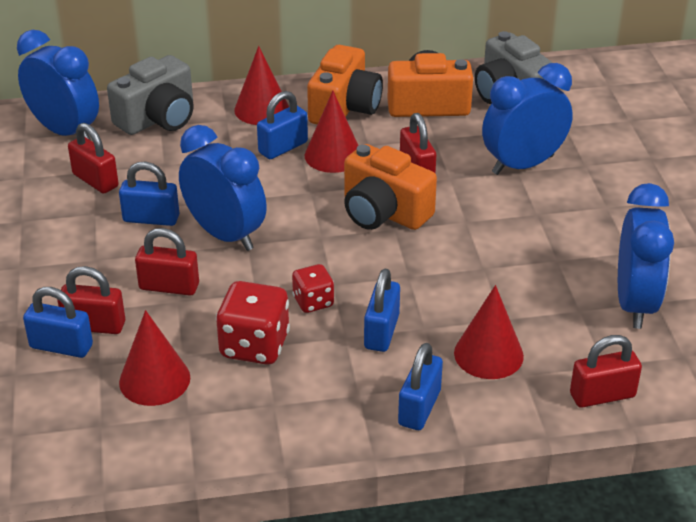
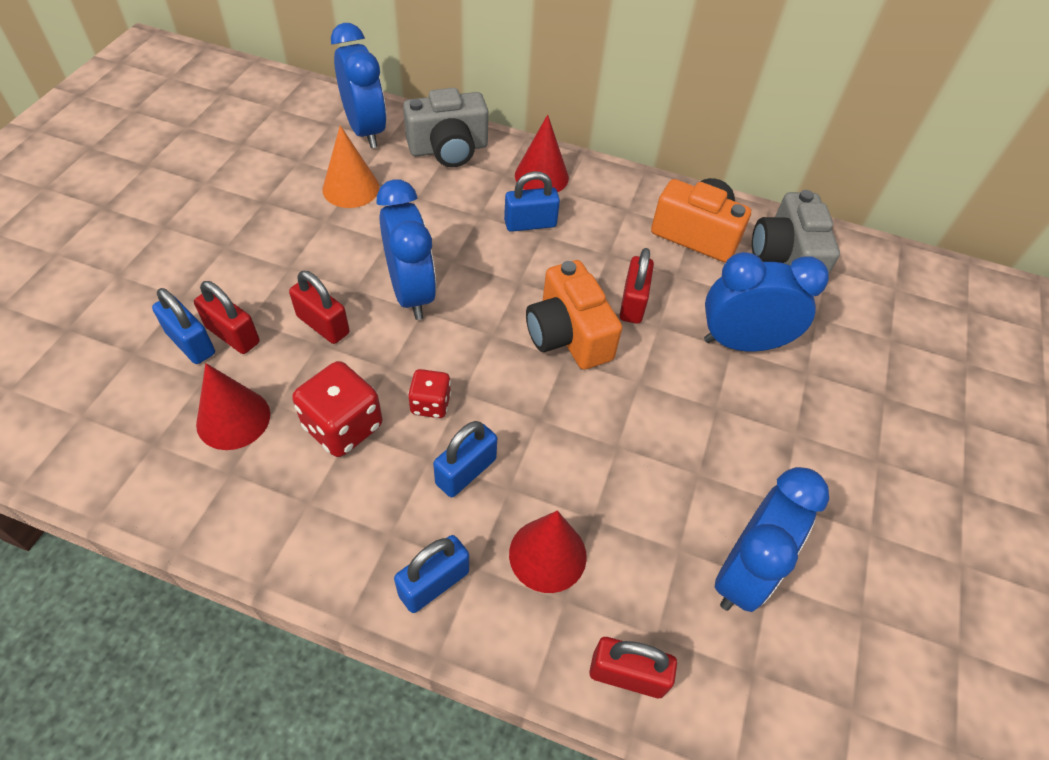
camera: 25 degrees right, 15 degrees up
red padlock [68,123,119,194] -> orange cone [322,125,380,208]
blue padlock [119,162,179,226] -> none
red cone [305,91,359,173] -> none
orange camera [307,45,383,125] -> none

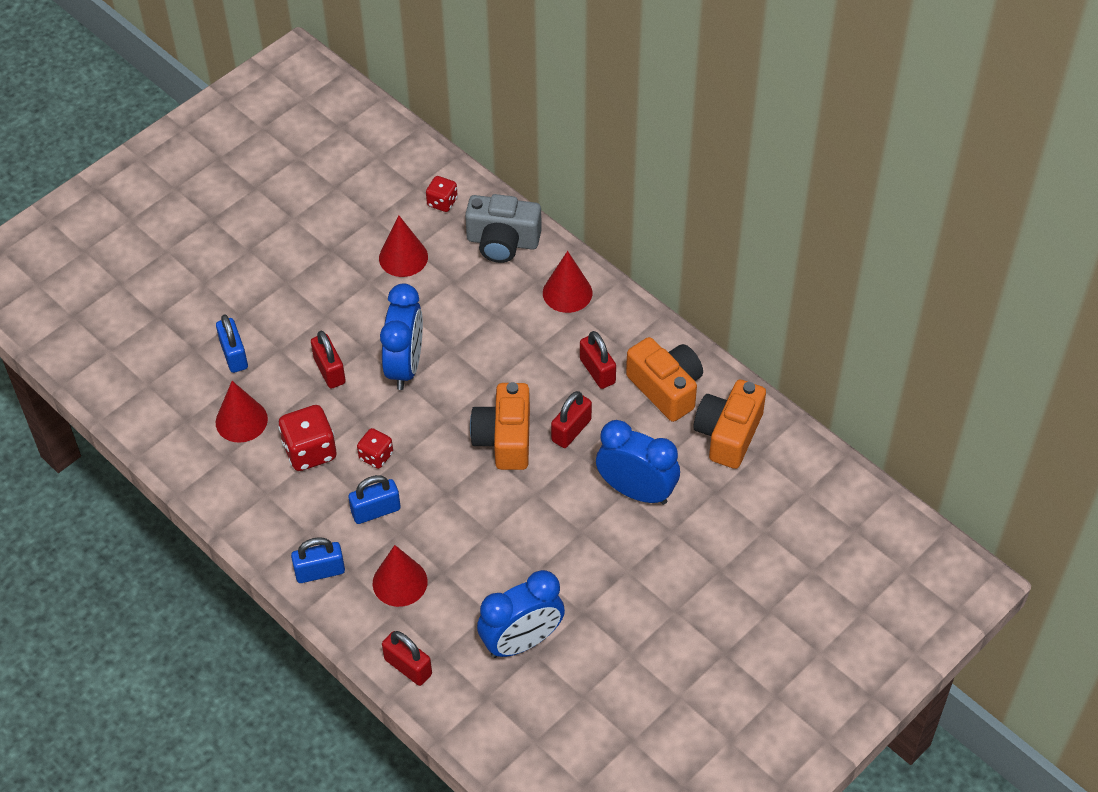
camera: 30 degrees right, 0 degrees up
red padlock [194,281,259,354] -> red padlock moved to [580,331,616,389]
orange cone [322,125,380,208] -> red cone [379,216,428,277]
blue clock [331,23,386,148] -> red dice [426,176,458,212]
blue padlock [504,171,560,232] -> none
grey camera [752,190,840,275] -> orange camera [694,380,766,469]

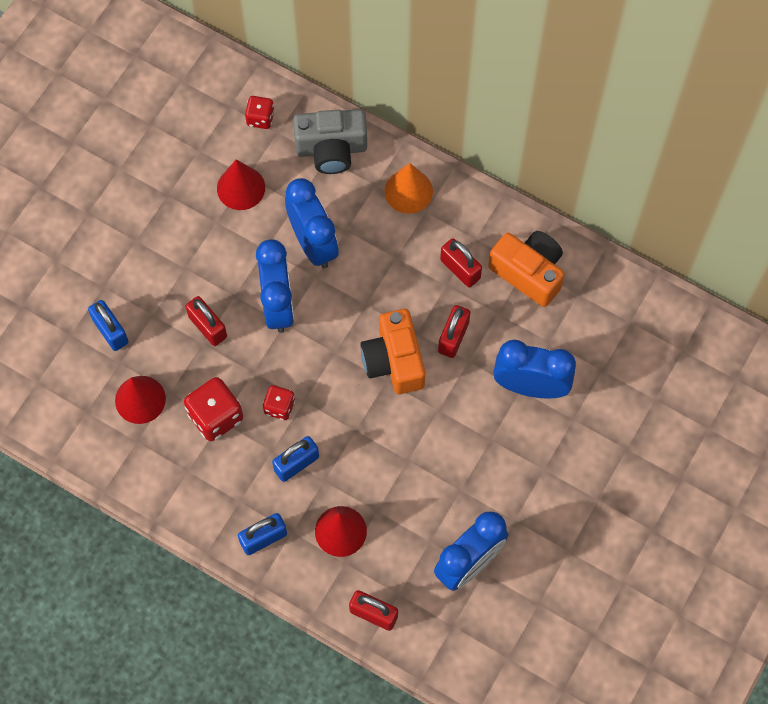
camera: 15 degrees left, 15 degrees up
red cone [543,251,592,313] -> orange cone [385,163,433,214]
orange camera [694,380,766,469] -> none
none -> blue clock [285,178,339,268]

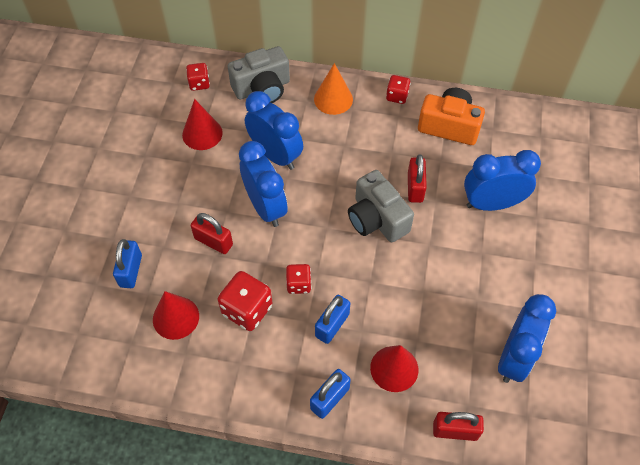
camera: 20 degrees left, 10 degrees down
blue padlock [88,300,129,351] -> blue padlock turned 60 degrees clockwise [113,239,142,288]
orange camera [360,309,425,394] -> grey camera [348,170,414,242]
red padlock [440,238,482,287] -> none
none -> red dice [386,75,411,104]

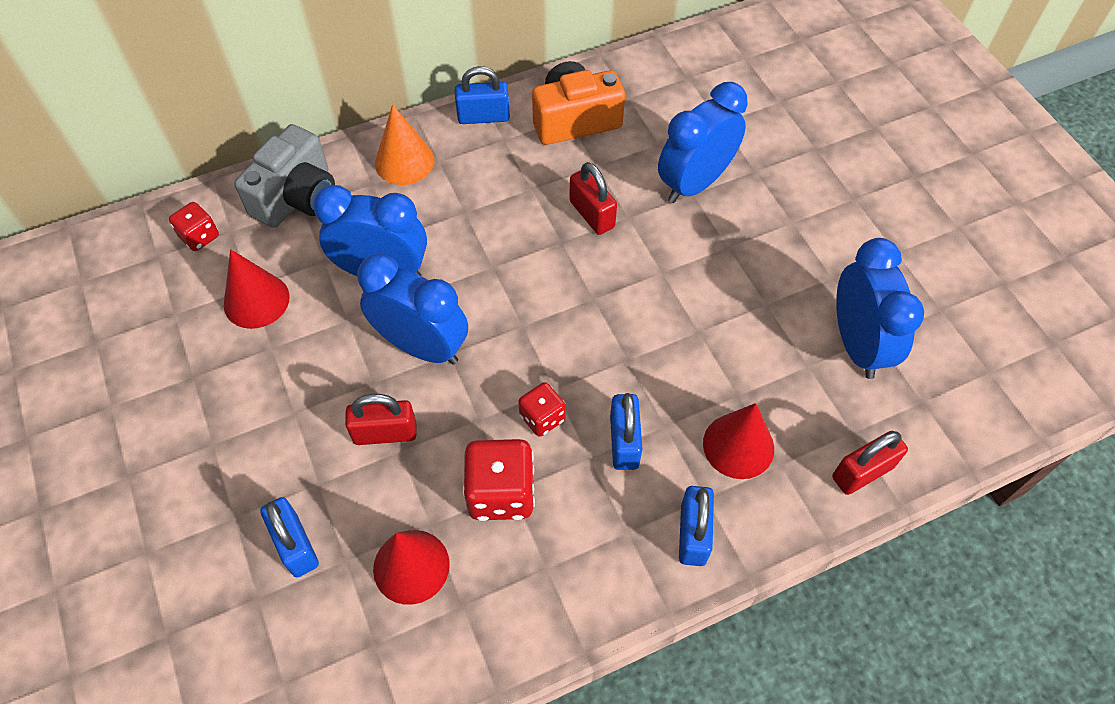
camera: 35 degrees left, 0 degrees up
grey camera [348,170,414,242] -> none
red dice [386,75,411,104] -> blue padlock [455,66,510,124]

